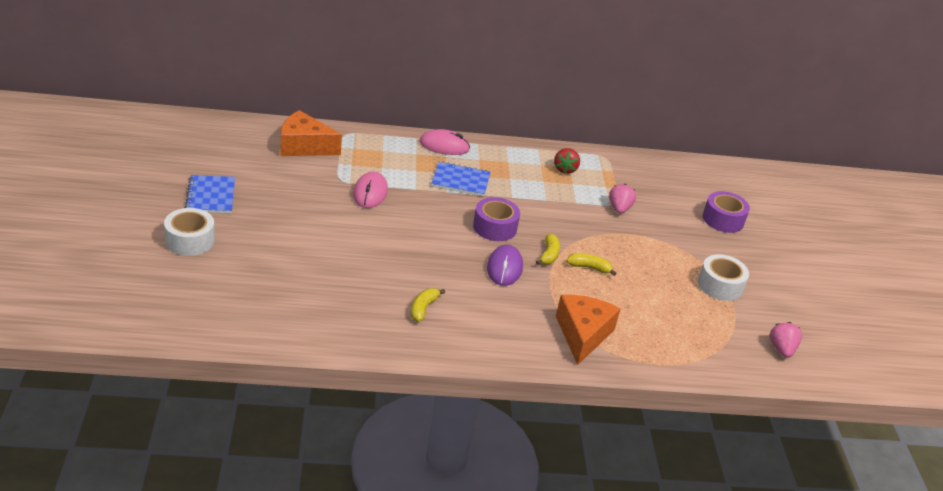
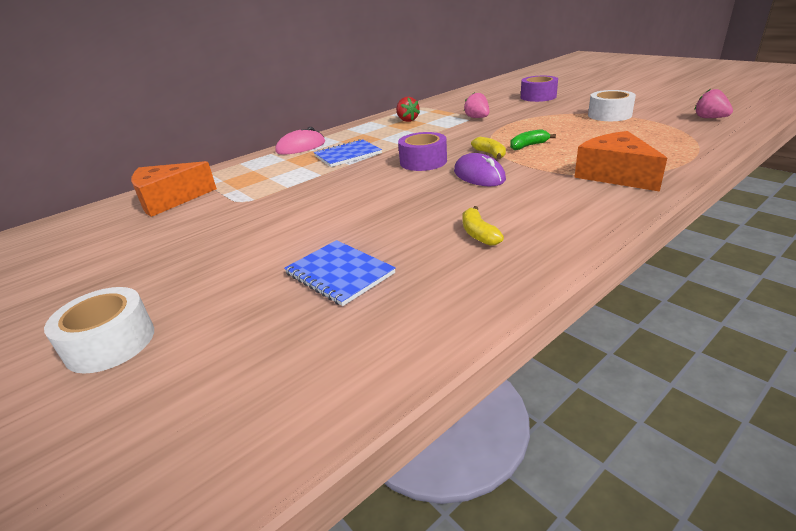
camera: 30 degrees left, 5 degrees down
blue notebook [185,175,235,213] -> blue notebook moved to [284,240,396,306]
pink mouse [353,172,388,208] -> none
yellow banana [566,253,617,276] -> green banana [510,129,556,150]

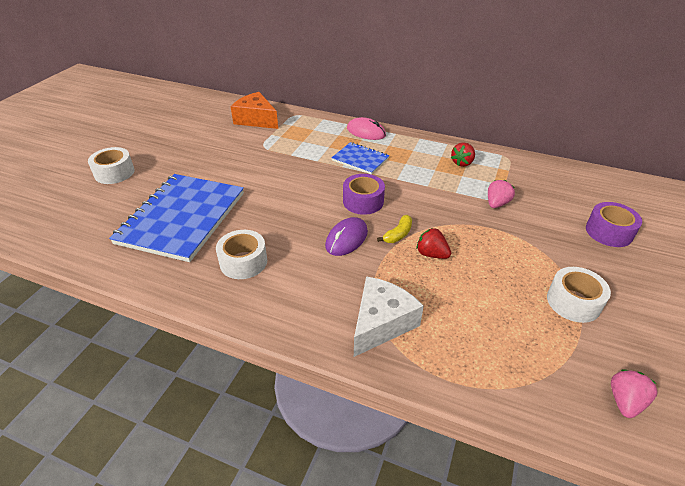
camera: 60 degrees right, 10 degrees up
blue notebook [284,240,396,306] -> blue notebook [109,174,244,262], size x2.03
yellow banana [462,206,504,246] -> white tape [216,230,267,279]
green banana [510,129,556,150] -> red strawberry [416,228,451,259]
orange cheese [574,131,667,192] -> white cheese [354,276,424,357]

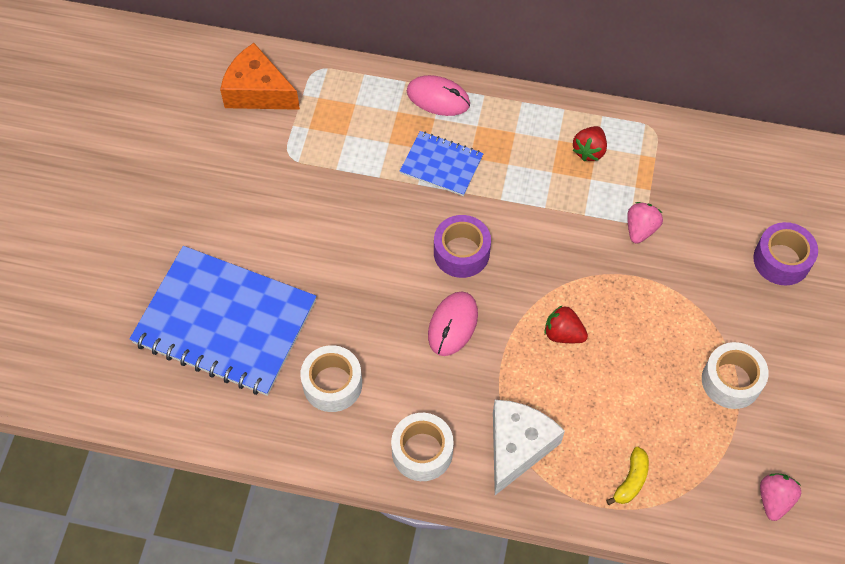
camera: 10 degrees left, 20 degrees up
white tape [88,147,135,184] -> white tape moved to [391,413,454,481]
blue notebook [109,174,244,262] -> blue notebook turned 75 degrees counterclockwise [129,246,317,396]
purple mouse [325,217,368,256] -> pink mouse [428,291,478,356]
yellow banana [377,215,412,243] -> yellow banana moved to [606,447,649,505]

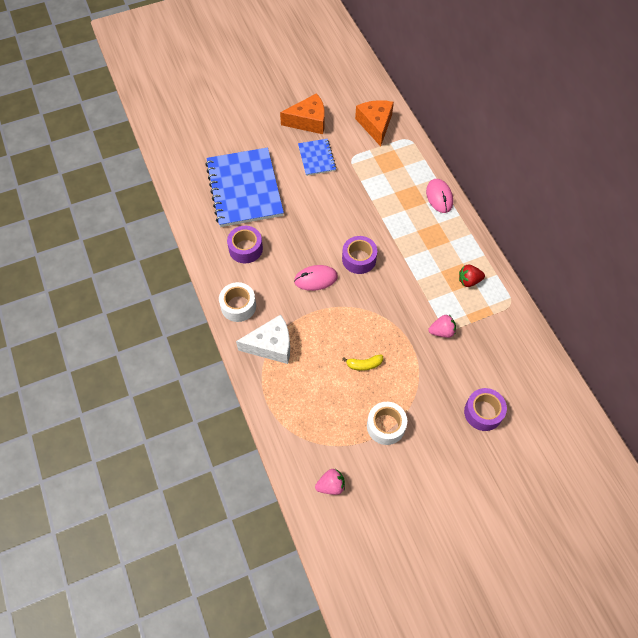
camera: 55 degrees right, 0 degrees up
white tape [300,345,362,412] -> purple tape [227,226,263,263]
blue notebook [400,131,484,196] -> blue notebook moved to [298,139,336,176]
red strawberry [544,305,588,343] -> none
yellow banana [606,447,649,505] -> yellow banana moved to [342,355,383,371]
none -> orange cheese [280,93,325,134]

